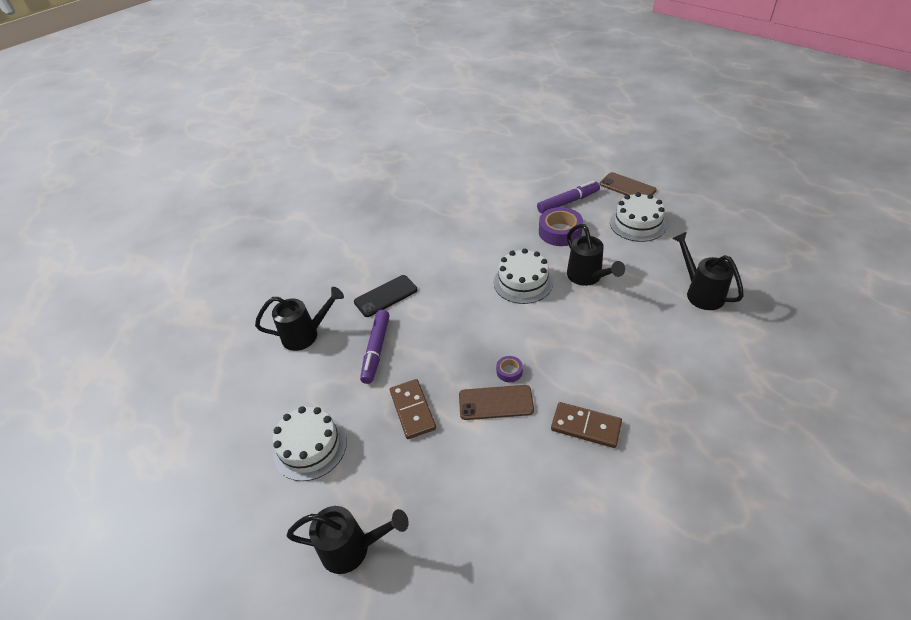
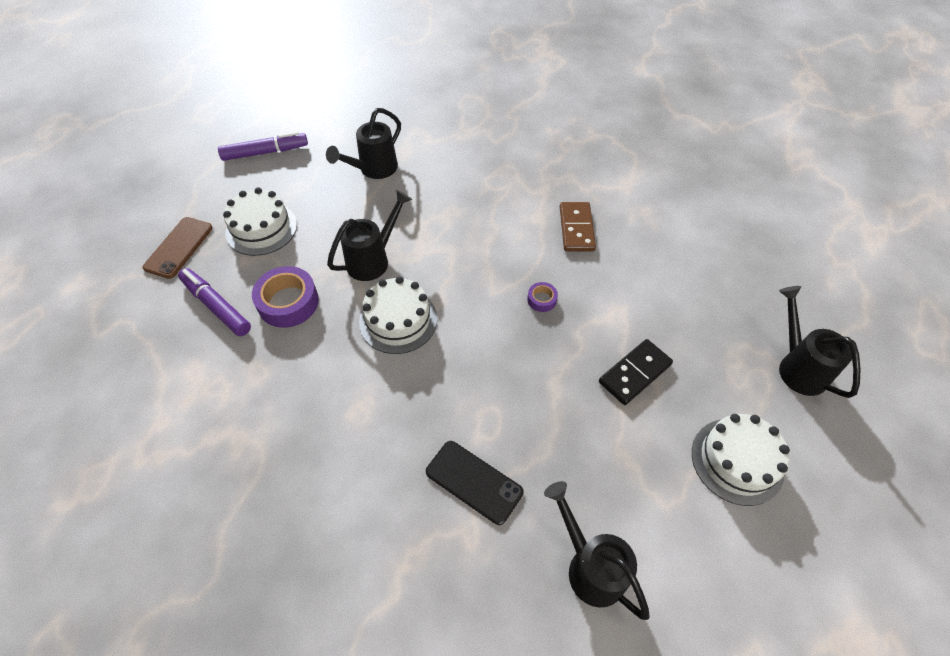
camera: 115 degrees left, 10 degrees up
purple marker [360,310,390,384] -> purple marker moved to [218,132,308,161]
brown domino [390,379,436,439] -> black domino [599,339,673,405]
brown phone [459,385,534,420] -> none

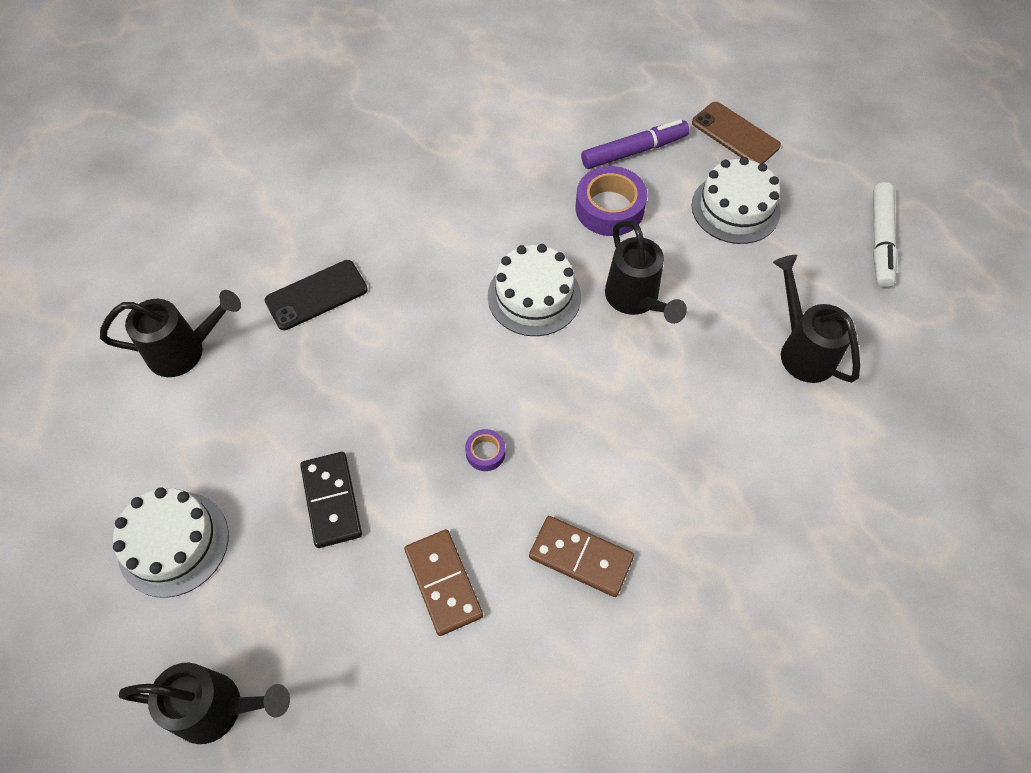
camera: 115 degrees right, 5 degrees up
purple marker [218,132,308,161] -> white marker [873,182,898,287]
none -> brown domino [404,529,483,636]

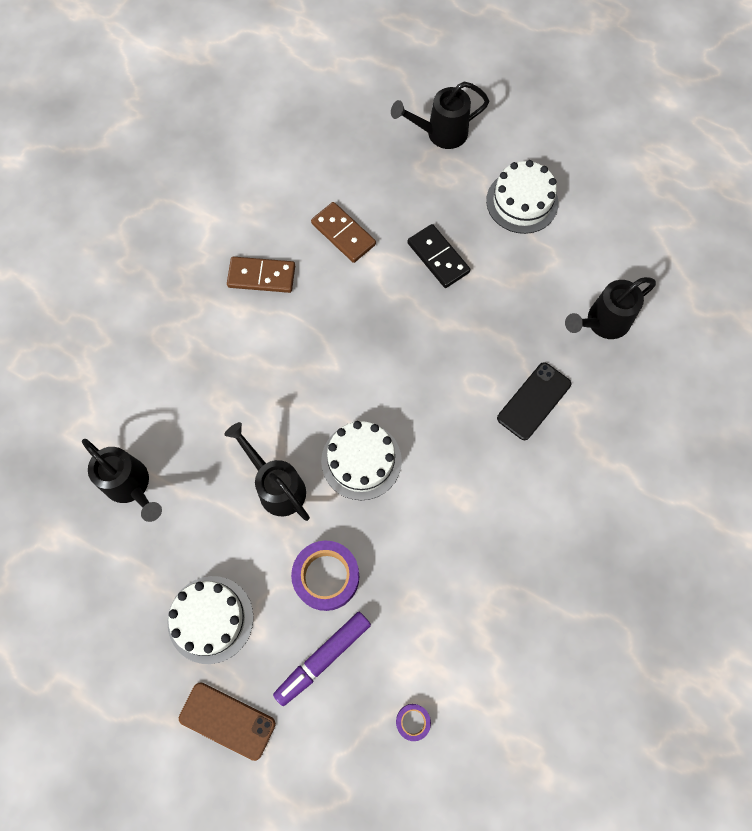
camera: 160 degrees right, 10 degrees up
purple tape [465,429,505,471] -> purple tape moved to [396,704,431,741]
white marker [873,182,898,287] -> none

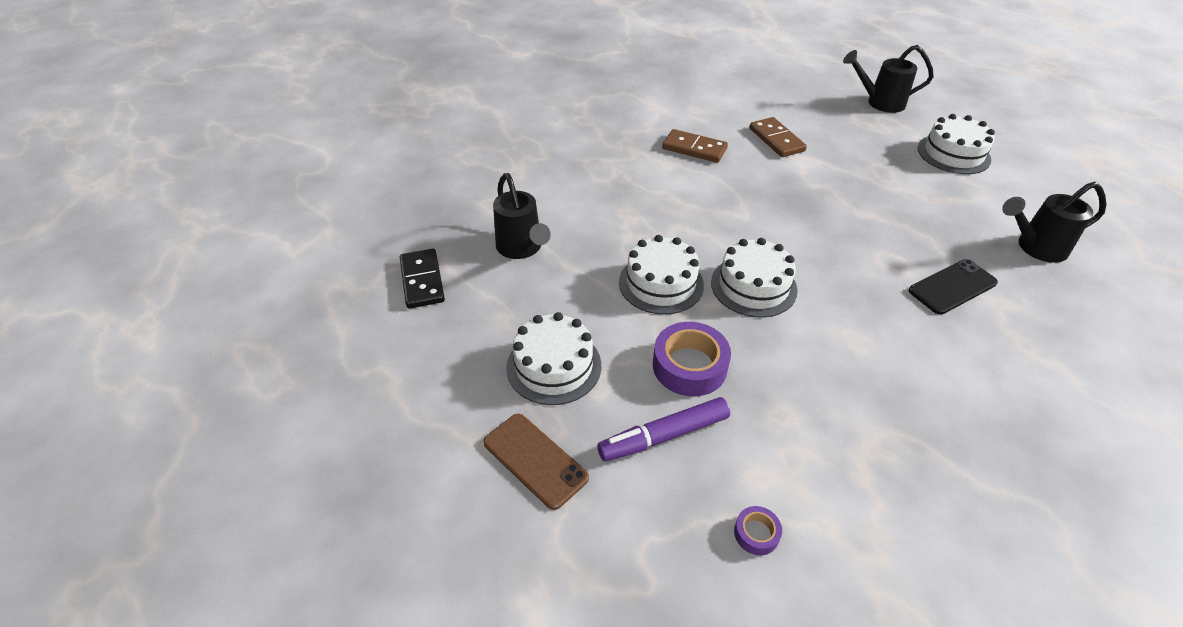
camera: 20 degrees right, 25 degrees down
black watering can [224,422,310,521] -> white cake [619,235,704,315]
black domino [407,224,470,288] -> black domino moved to [400,249,445,309]

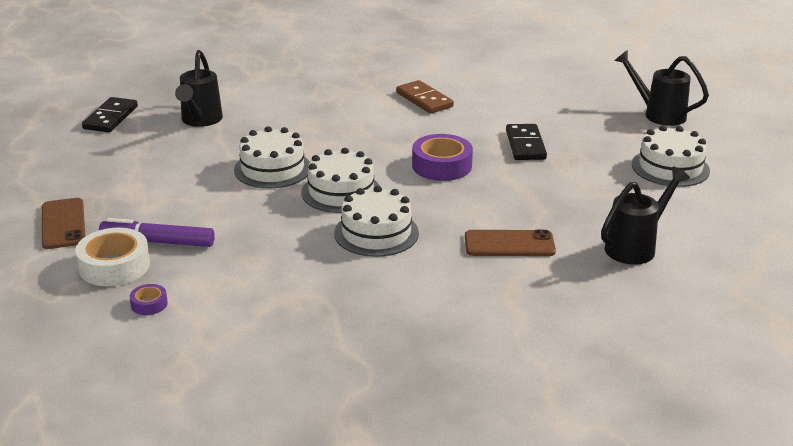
camera: 30 degrees right, 15 degrees down
white cake [506,312,601,405] -> white cake moved to [334,186,419,257]
purple tape [653,322,731,396] -> purple tape moved to [412,134,473,181]
brown domino [749,117,807,157] -> none
black phone [909,259,998,315] -> brown phone [465,230,556,256]
black watering can [1002,182,1106,263] -> black watering can turned 120 degrees clockwise [601,167,690,265]
none -> white tape [75,228,150,286]
none -> black domino [506,124,547,160]

